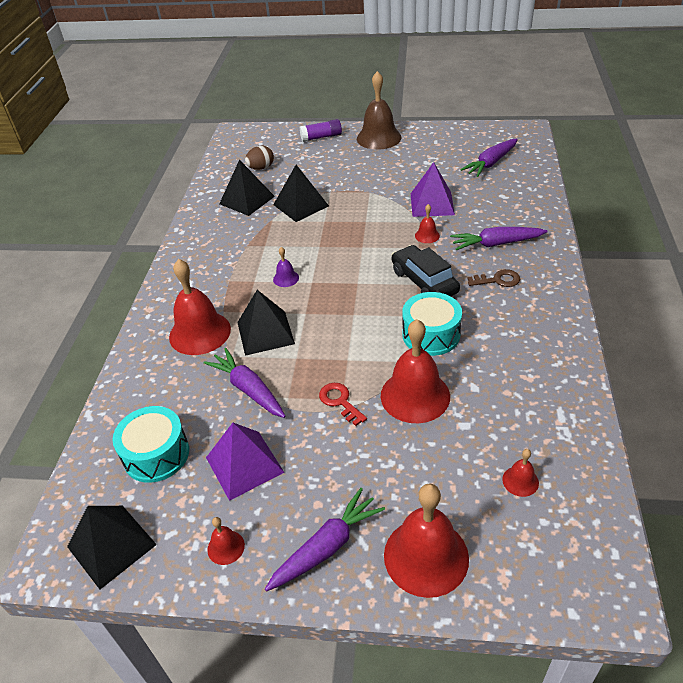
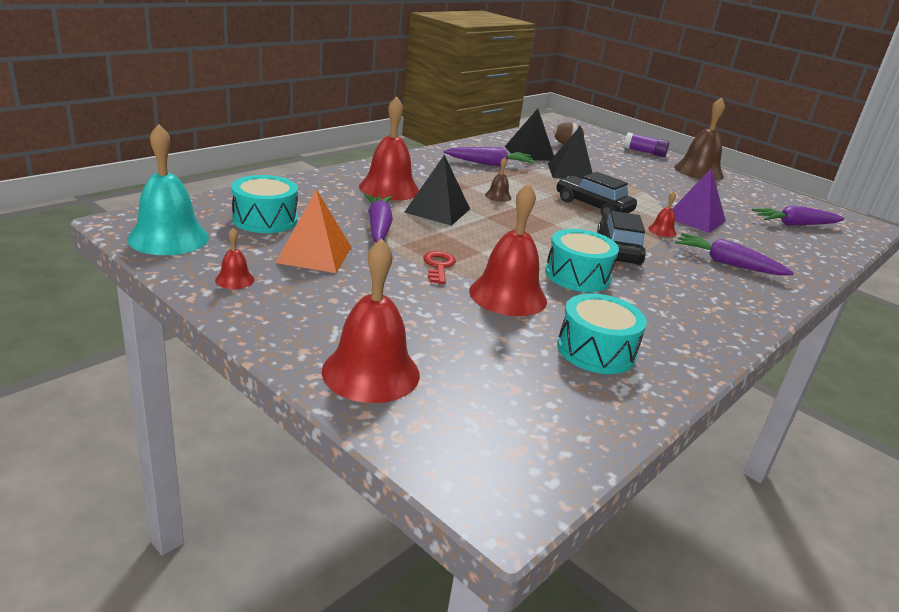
camera: 30 degrees right, 15 degrees down
black pyramid [67,506,157,589] -> turquoise bell [127,124,209,255]
purple pyramid [206,423,285,501] -> orange pyramid [276,189,351,273]
purple carrot [265,488,385,591] -> purple carrot moved to [443,147,535,166]
purple bell [273,247,299,287] -> brown bell [485,157,512,202]
brown key [467,269,520,287] -> none
red bell [502,449,539,497] -> none
none -> black car [556,172,637,216]
none -> turquoise drum [557,294,647,374]

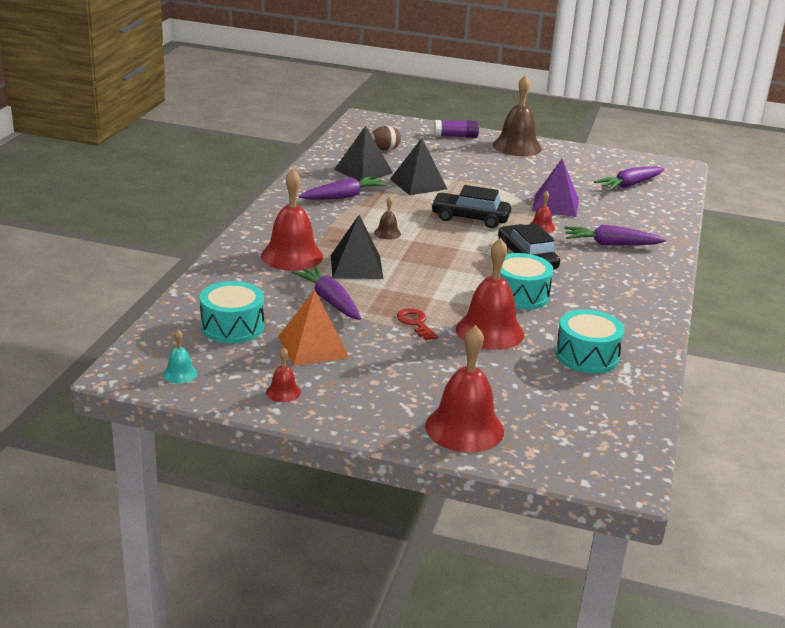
camera: 25 degrees left, 0 degrees up
turquoise bell [127,124,209,255] -> turquoise bell [163,330,198,383], size x0.46

